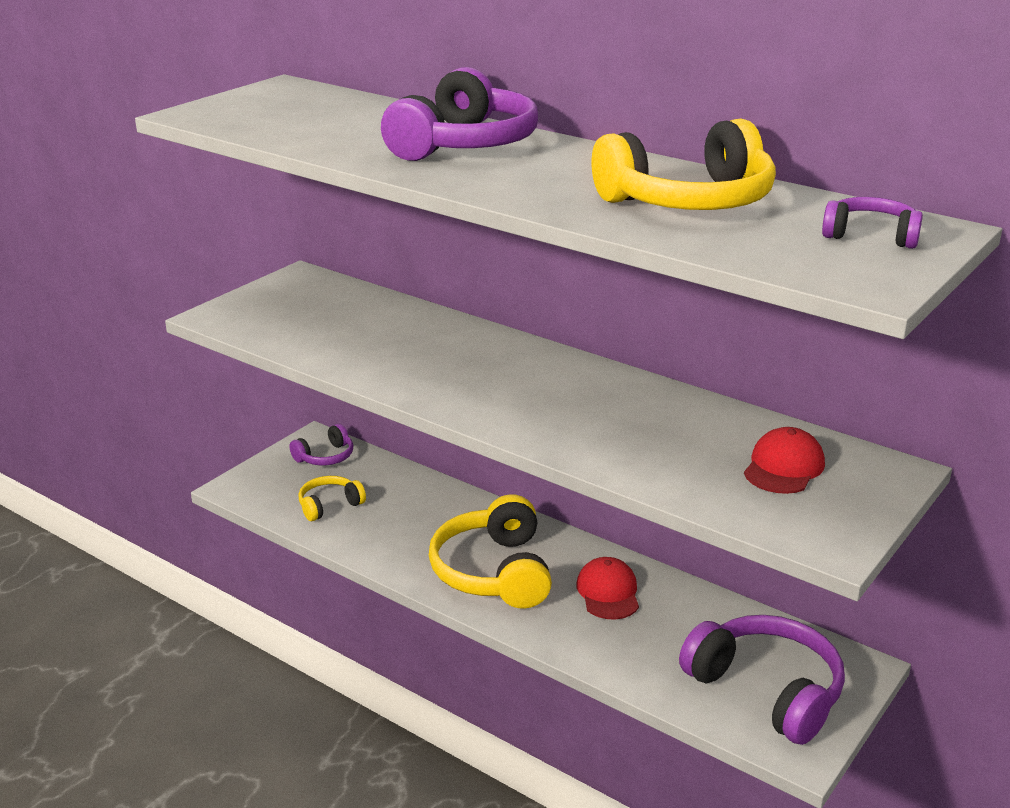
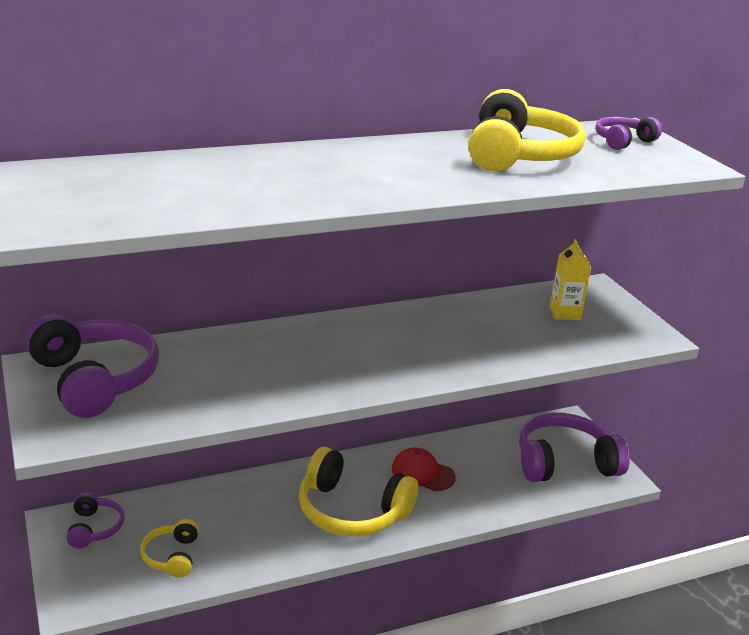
camera: 60 degrees left, 0 degrees up
purple headphones [381,67,538,161] -> purple headphones moved to [25,314,159,418]
red cap [744,427,825,494] -> yellow carton [550,239,591,320]

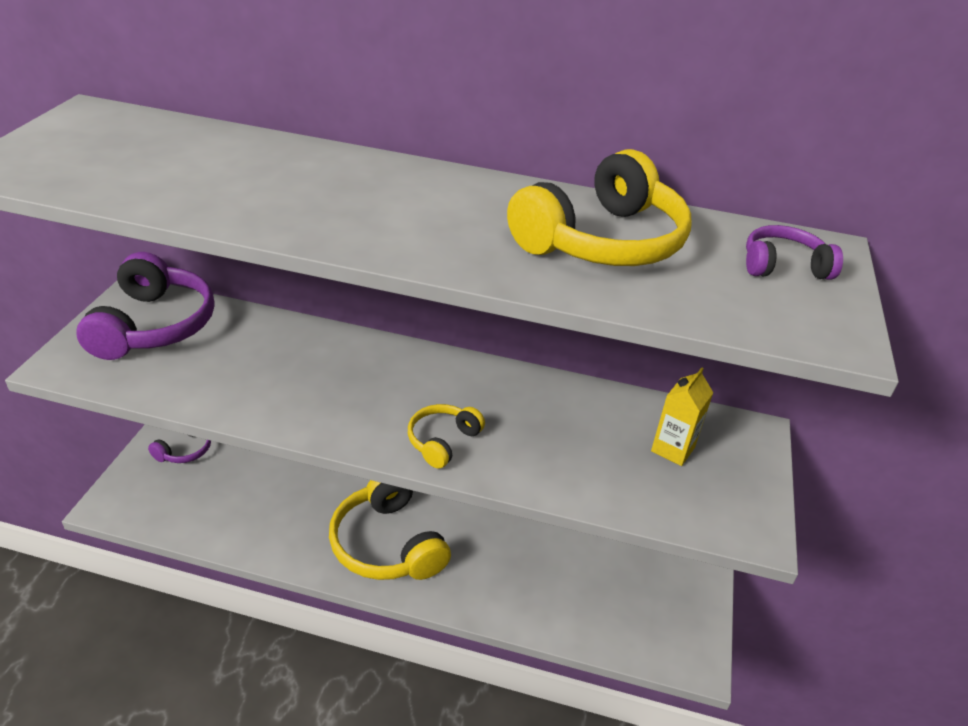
camera: 35 degrees right, 10 degrees up
yellow headphones [140,519,199,578] -> yellow headphones moved to [408,404,485,469]
red cap [392,448,456,491] -> none
purple headphones [519,413,630,482] -> none

